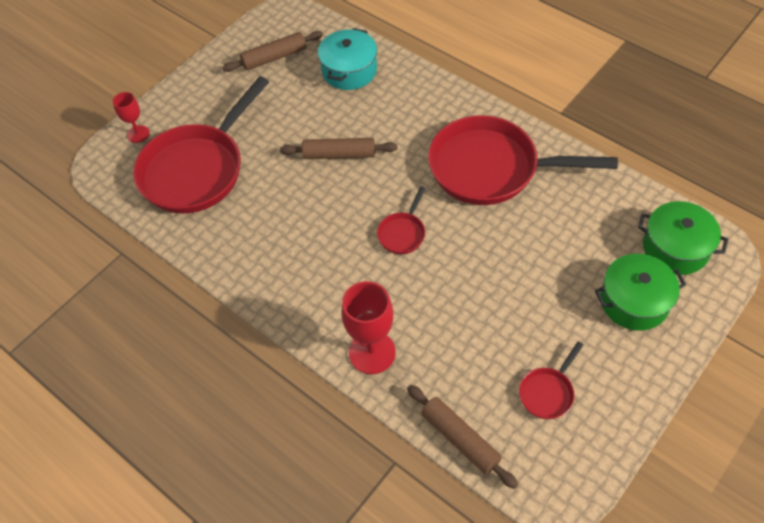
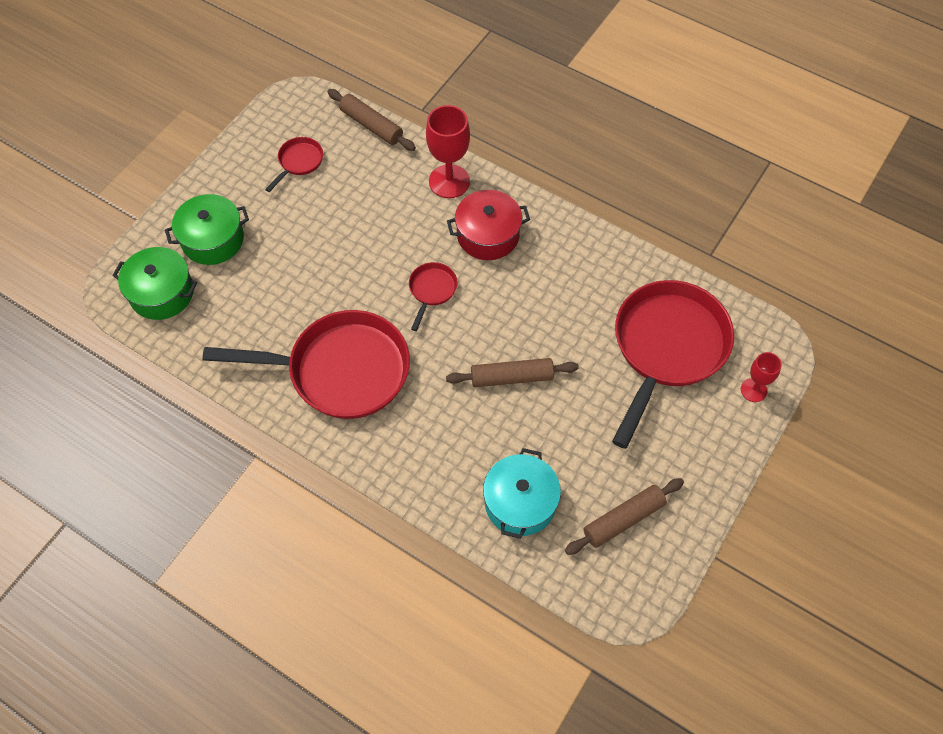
camera: 170 degrees right, 5 degrees up
none -> red pot [447,190,530,260]

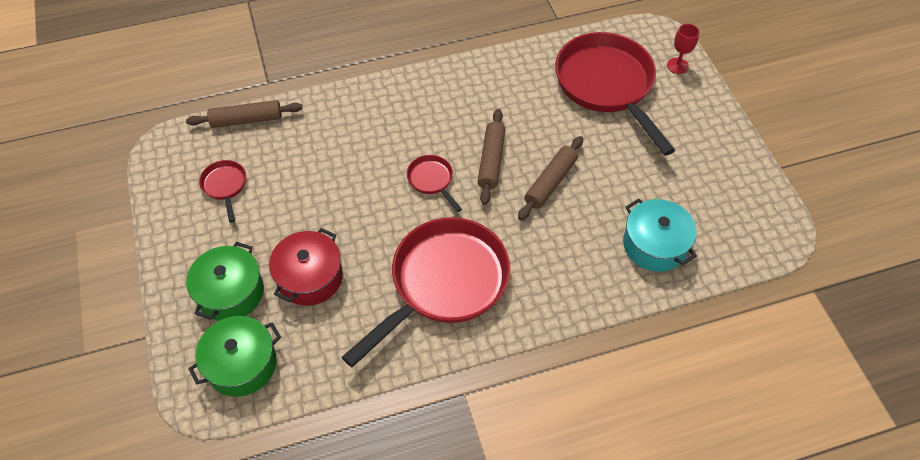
camera: 50 degrees left, 5 degrees down
red goblet [426,105,470,198] -> none
red pot [447,190,530,260] -> red pot moved to [269,228,343,306]
brown rolling pin [565,478,684,555] -> brown rolling pin moved to [477,109,505,205]

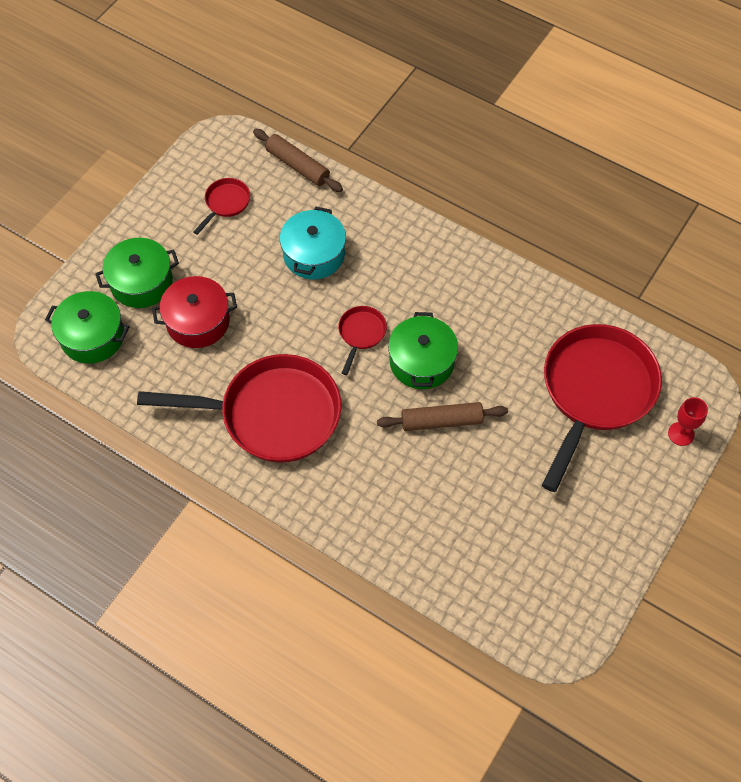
camera: 50 degrees right, 5 degrees up
brown rolling pin [477,109,505,205] -> green pot [388,312,458,389]
turquoise pot [623,198,697,272] -> turquoise pot moved to [280,207,346,280]

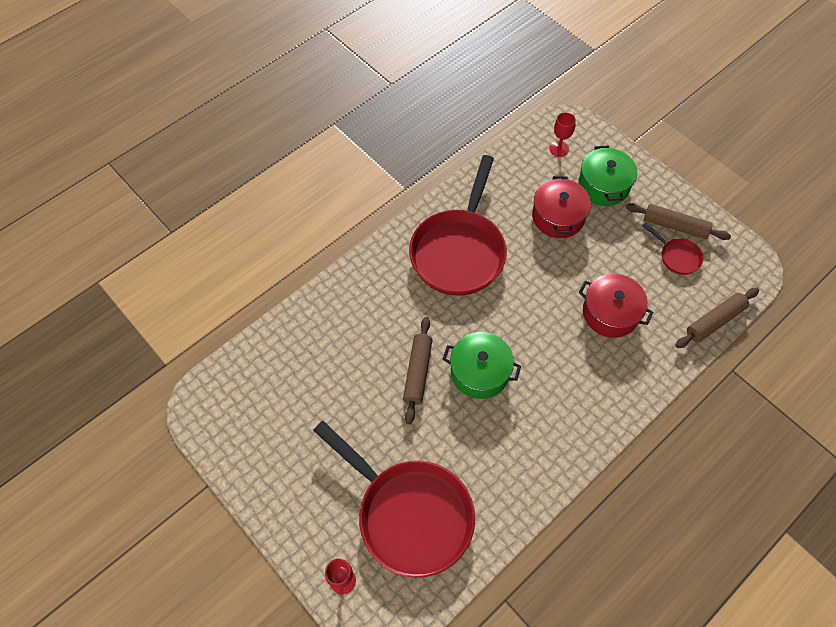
camera: 105 degrees right, 0 degrees up
green pot [45,291,129,364] -> red goblet [549,113,576,157]
turquoise pot [280,207,346,280] -> red pot [579,274,654,338]
red pan [338,306,387,375] -> none
none -> brown rolling pin [626,203,731,240]

